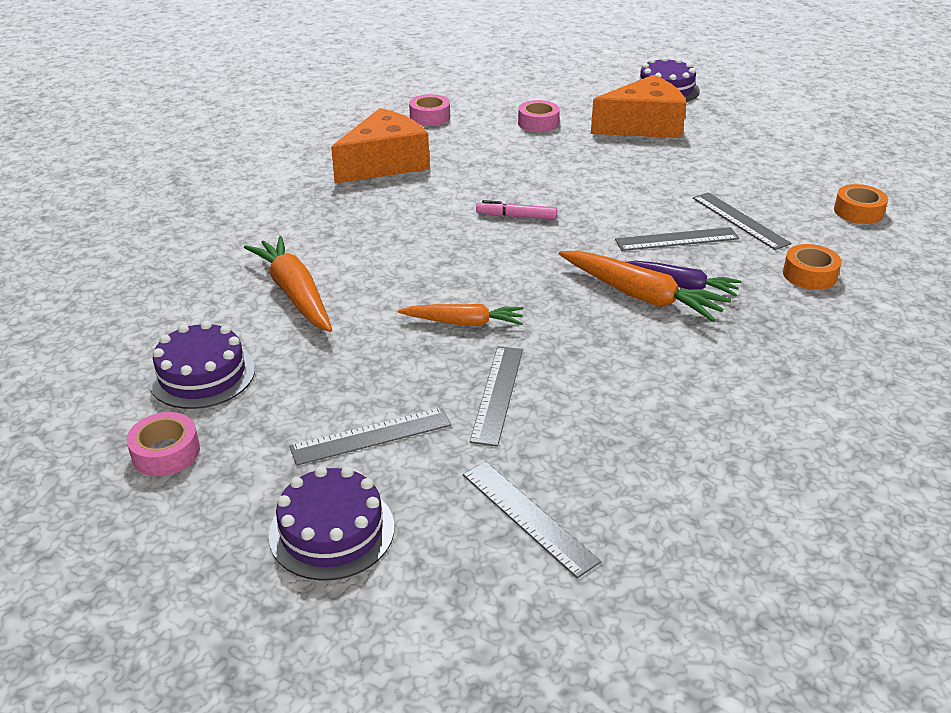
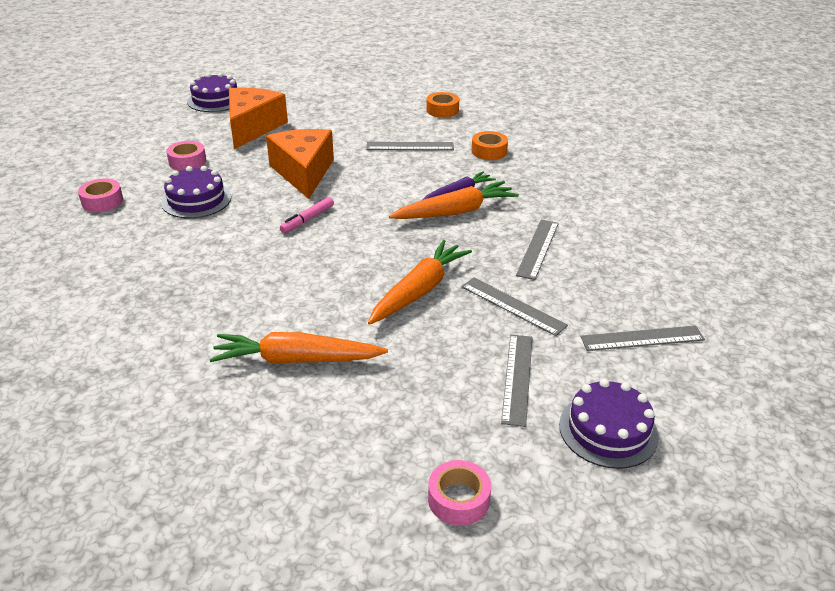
camera: 60 degrees left, 0 degrees up
purple cake [148,321,255,409] -> purple cake moved to [161,166,231,218]
orange cheese [331,108,429,184] -> orange cheese moved to [266,129,334,199]
orange carrot [398,304,523,326] -> orange carrot [368,240,472,325], size x1.51
grey ruler [615,227,739,251] -> grey ruler moved to [516,220,559,280]

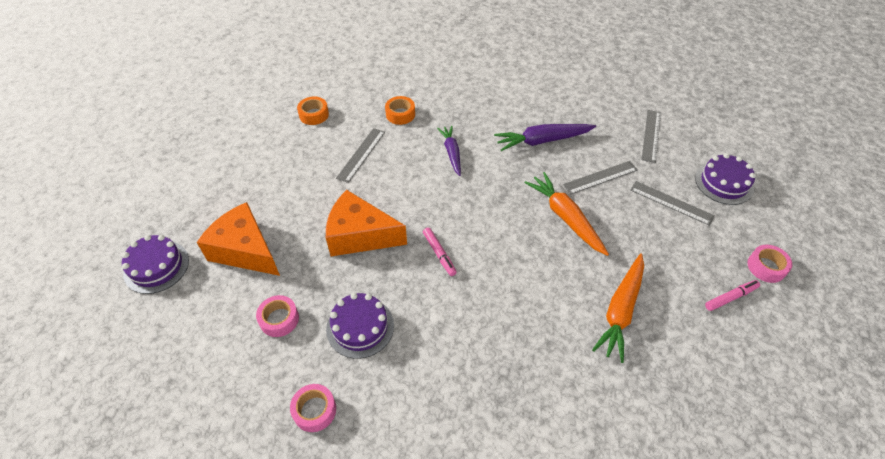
camera: 65 degrees left, 15 degrees up
orange carrot [389,181,519,219] -> none
grey ruler [516,220,559,280] -> purple carrot [494,124,596,151]
none -> pink marker [705,280,760,311]

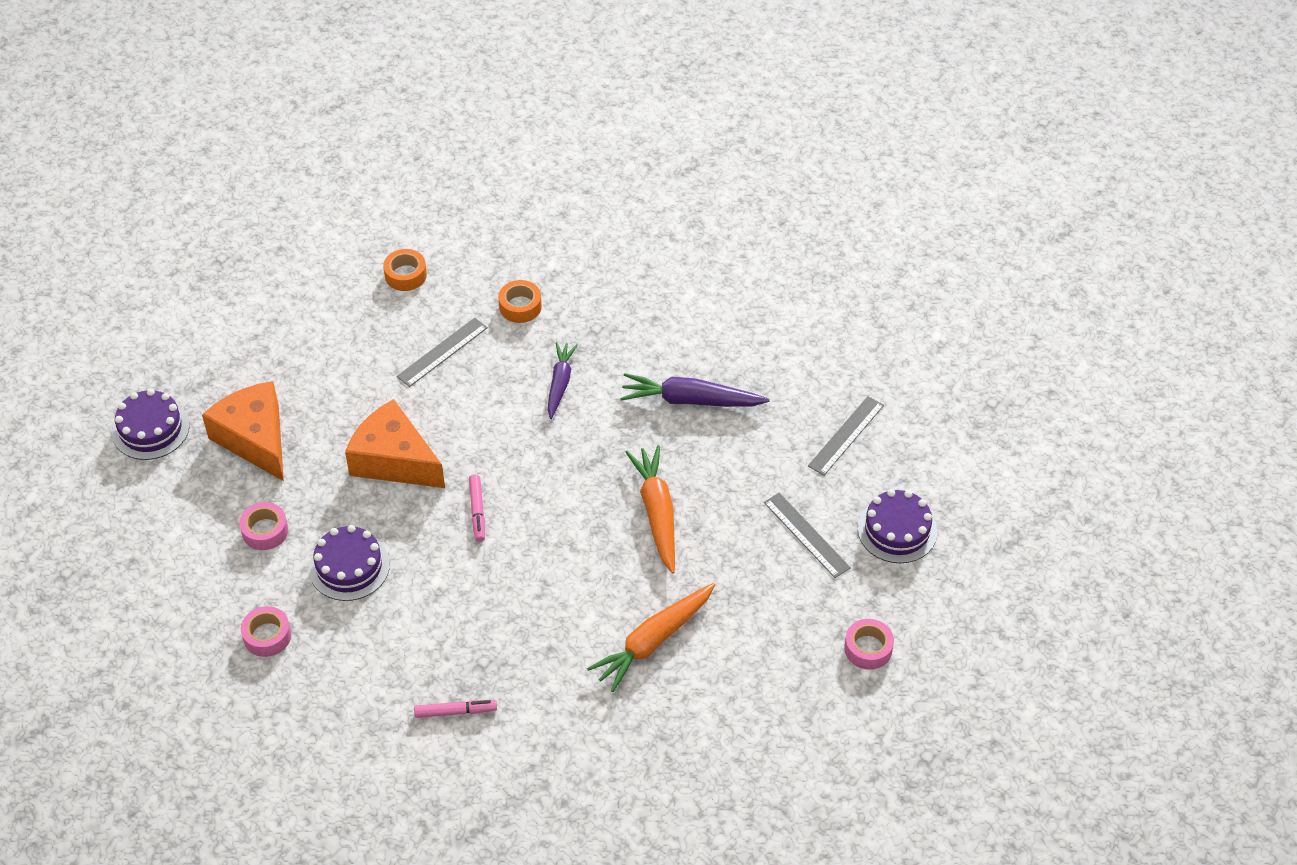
camera: 20 degrees right, 0 degrees up
grey ruler [563,161,638,195] -> none
pink marker [705,280,760,311] -> pink marker moved to [414,700,497,718]

